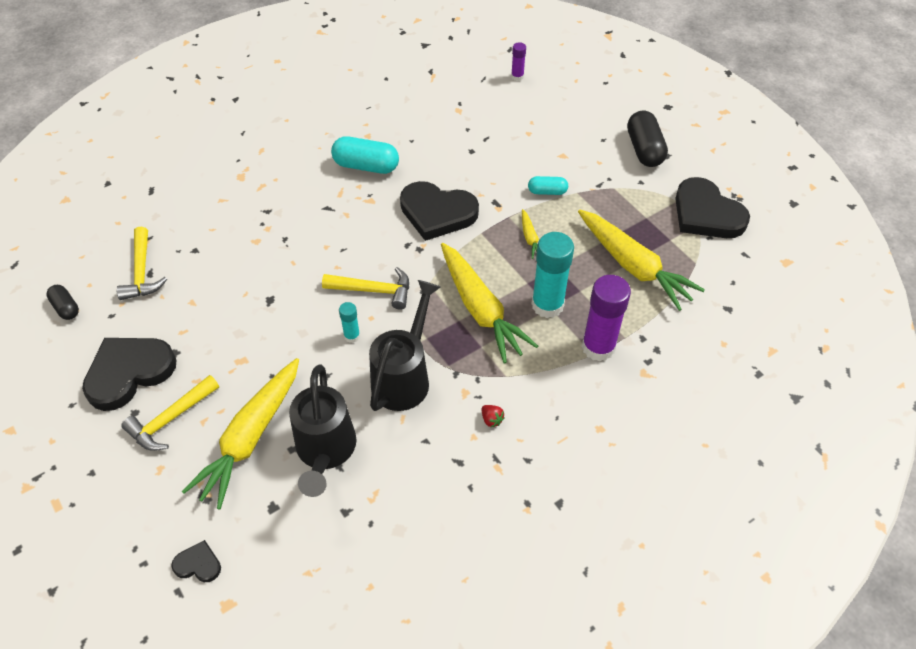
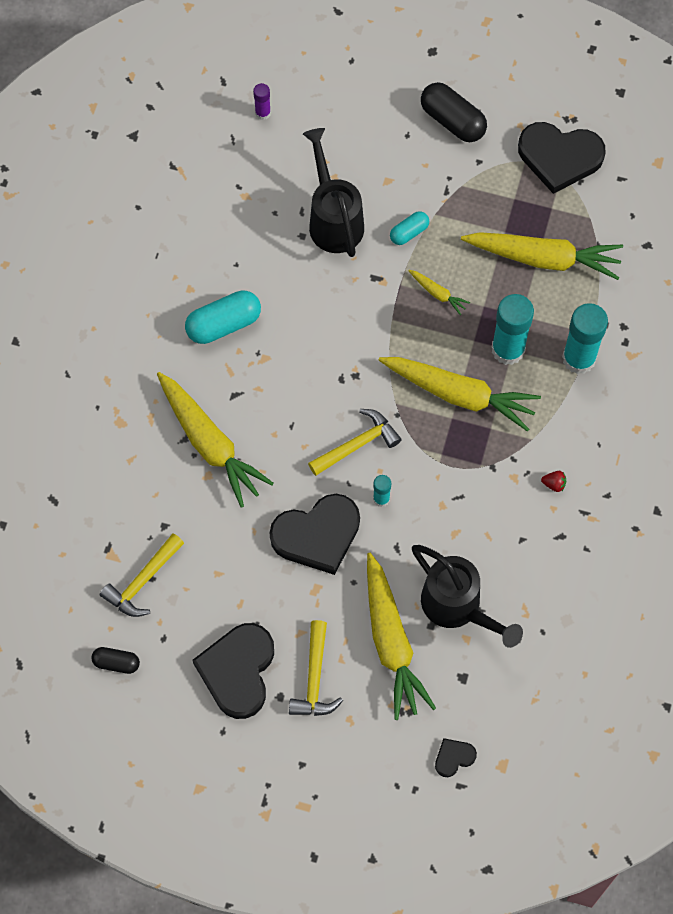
camera: 40 degrees left, 15 degrees up
yellow hammer [116,227,167,300] -> yellow hammer turned 90 degrees clockwise [100,533,184,617]
black watering can [369,280,440,411] -> black watering can moved to [303,128,364,257]
black heart [400,181,479,241] -> black heart moved to [269,494,360,575]
purple glue stick [582,275,631,362] -> turquoise glue stick [562,303,608,374]
none -> yellow carrot [157,372,274,508]

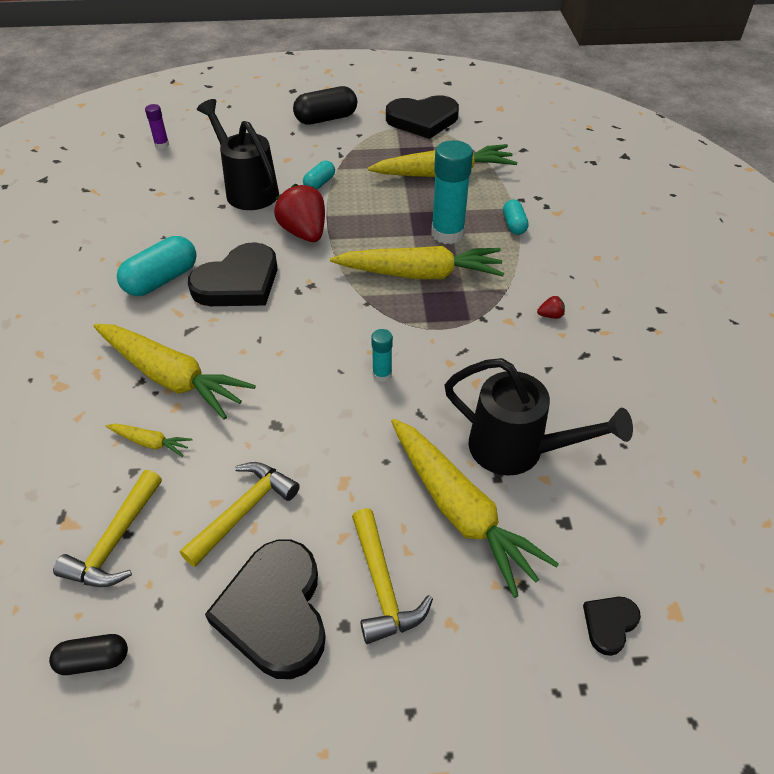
camera: 20 degrees left, 20 degrees down
black heart [269,494,360,575] -> black heart moved to [188,242,277,306]
yellow hammer [308,409,402,476] -> yellow hammer moved to [180,462,300,567]
yellow carrot [408,270,470,315] -> yellow carrot moved to [106,424,193,457]
black capsule [421,82,487,142] -> black capsule turned 45 degrees counterclockwise [293,86,357,125]
turquoise glue stick [562,303,608,374] -> turquoise capsule [503,199,529,235]
none -> red strawberry [274,184,325,242]

